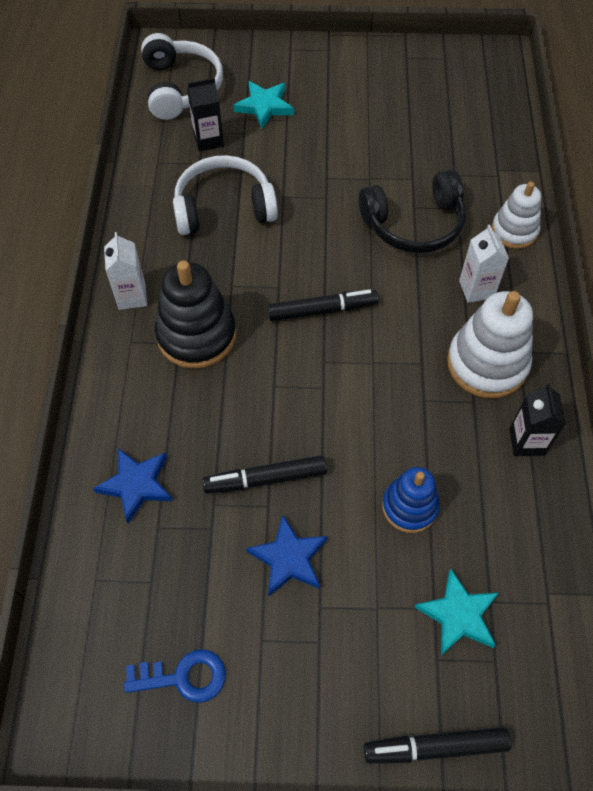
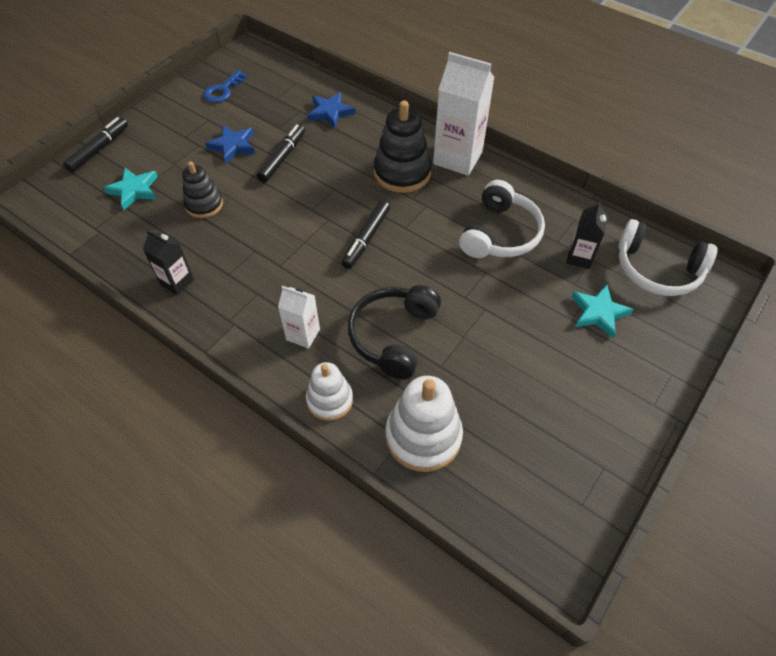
camera: 125 degrees right, 5 degrees down
white carton [104,232,147,310] -> white carton [433,52,495,176], size x1.84
blue stacking toy [382,467,440,533] -> black stacking toy [182,161,223,218]
white stacking toy [447,291,533,398] -> white stacking toy moved to [385,376,463,472]

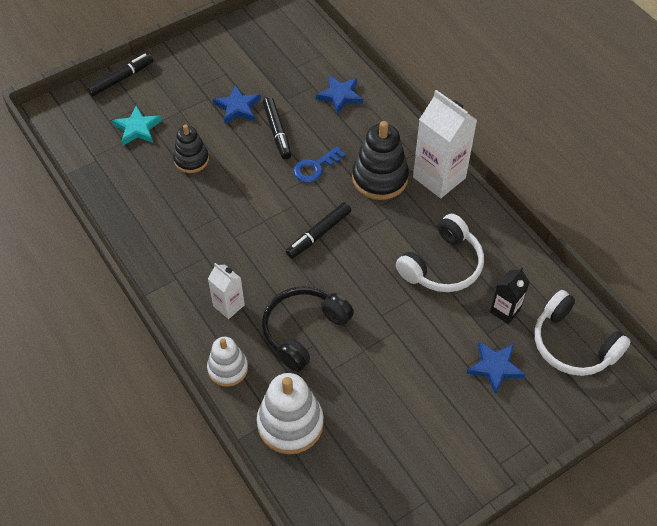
camera: 20 degrees right, 0 degrees up
black carton [143,230,194,295] -> none
blue key [203,70,247,103] -> blue key moved to [293,146,346,183]
black marker [257,124,305,183] -> black marker turned 120 degrees clockwise [263,97,291,159]
turquoise star [571,285,634,338] -> blue star [467,341,526,395]

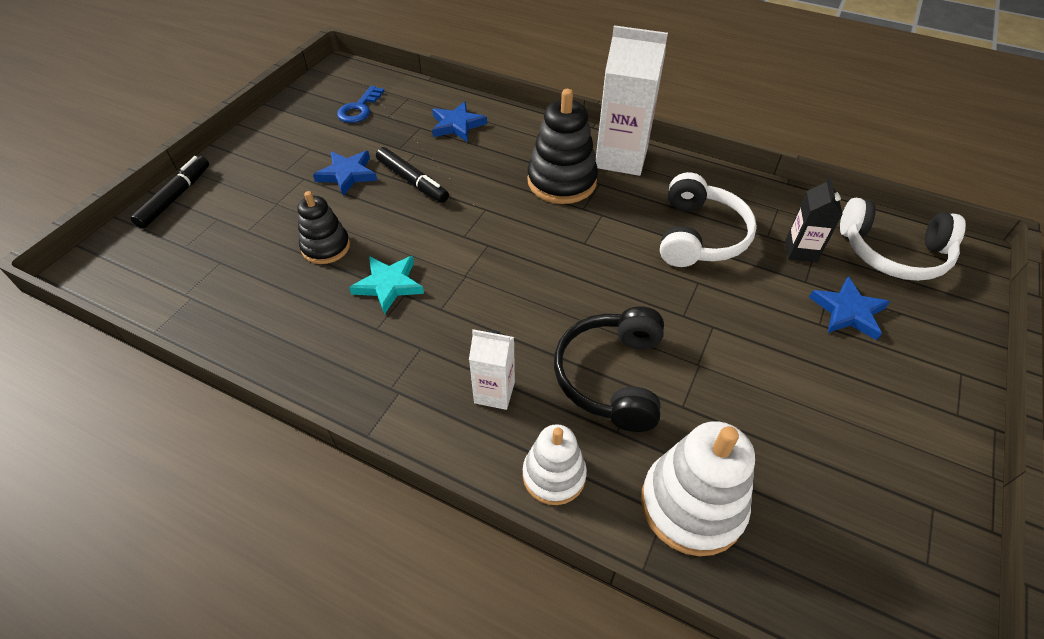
camera: 30 degrees left, 5 degrees down
turquoise star [112,105,162,145] -> turquoise star moved to [349,256,424,315]
black marker [286,202,351,259] -> none
blue key [293,146,346,183] -> blue key moved to [337,86,384,123]

